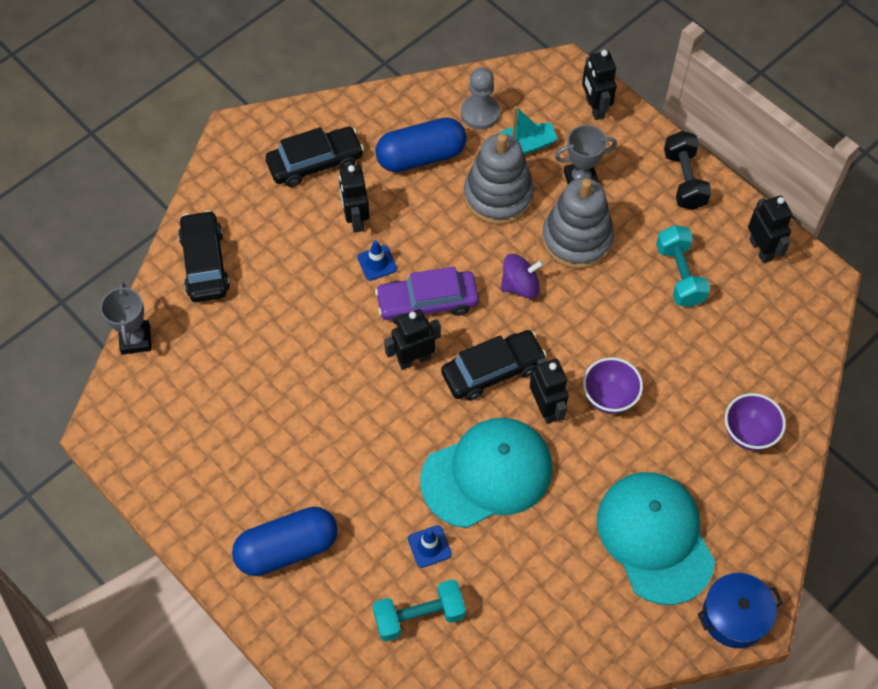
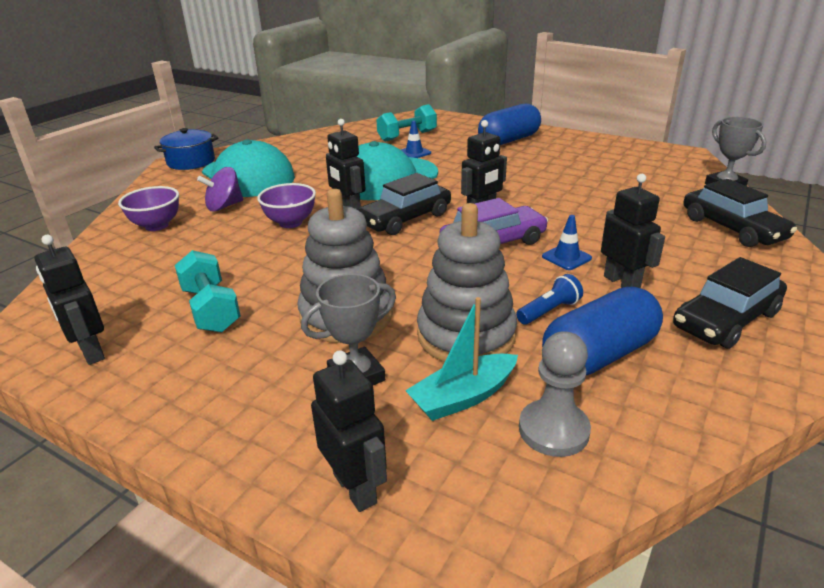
camera: 165 degrees right, 30 degrees down
purple spinning top [501,254,544,299] -> purple spinning top moved to [197,167,243,212]
black dumbbell [664,131,712,210] -> none
none -> blue flashlight [516,274,583,325]

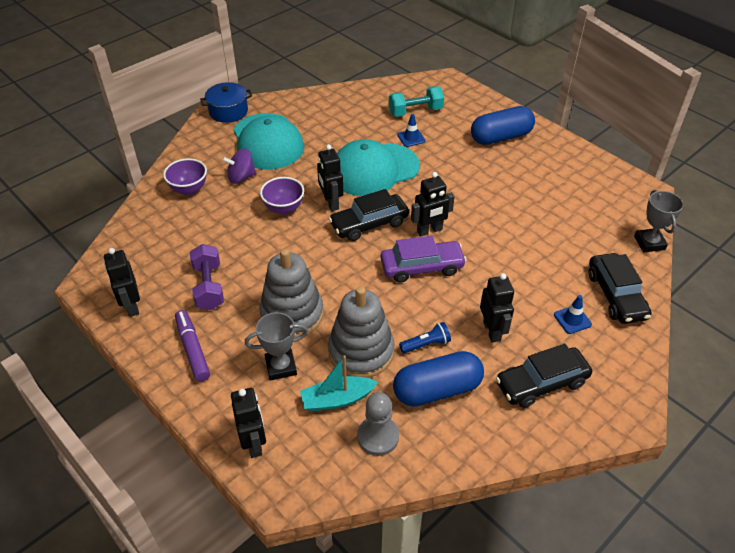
camera: 15 degrees right, 15 degrees up
turquoise dumbbell [175,250,241,333] -> purple dumbbell [190,244,224,310]
blue traffic cone [542,215,592,270] -> blue traffic cone moved to [554,295,592,334]
none -> purple marker [175,310,210,382]

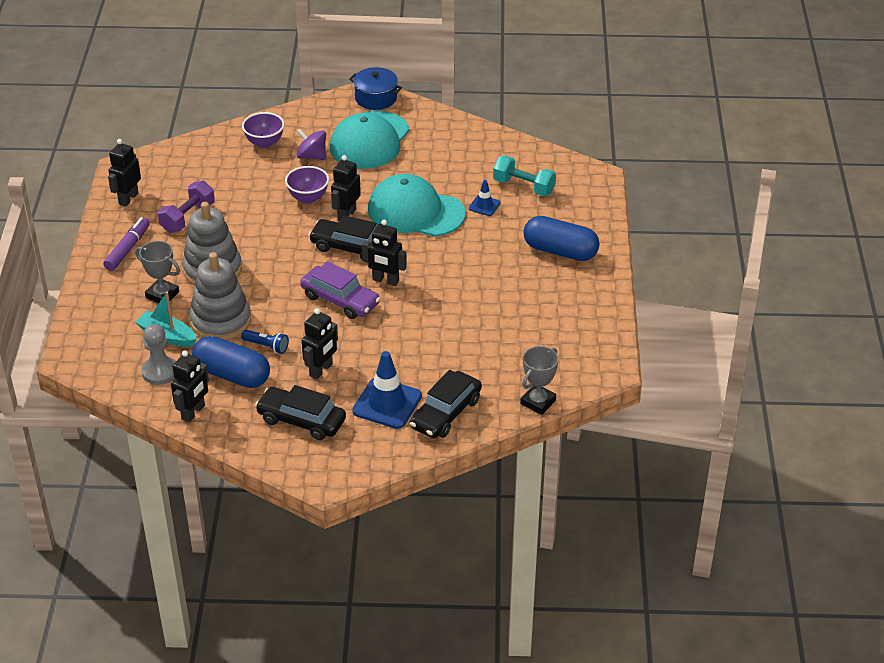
camera: 45 degrees right, 5 degrees down
black robot [231,388,266,458] -> black robot moved to [171,350,209,422]
blue traffic cone [554,295,592,334] -> blue traffic cone [352,351,422,429], size x1.92

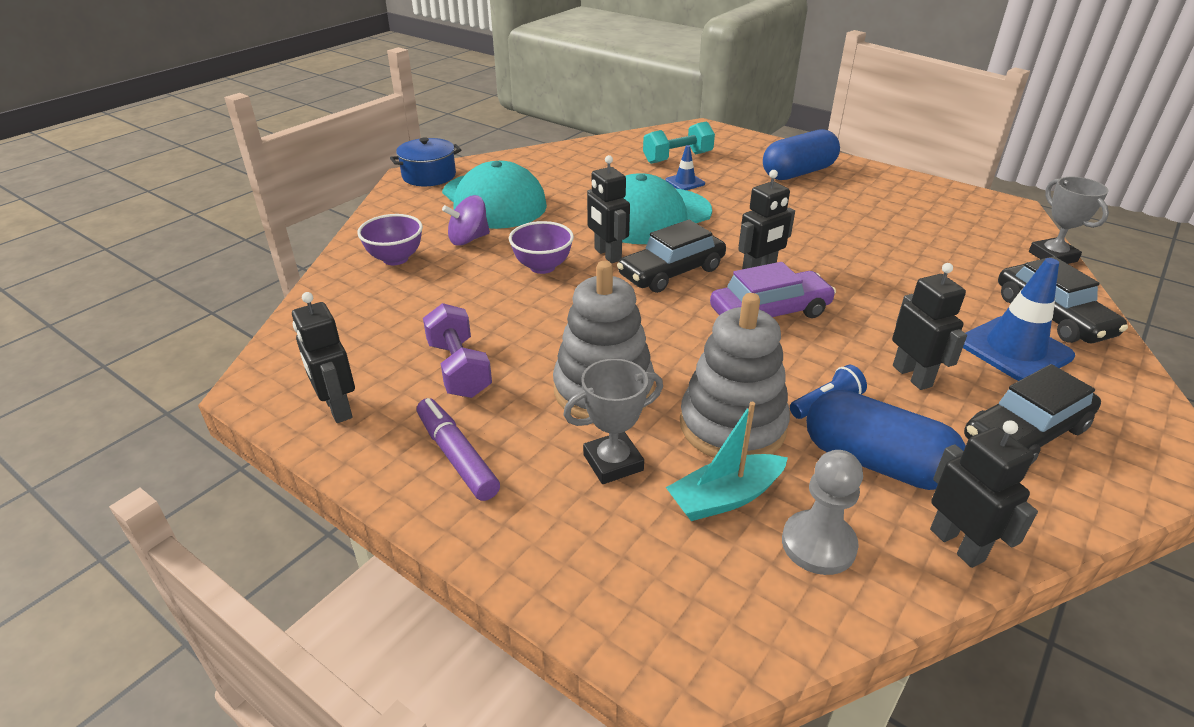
camera: 55 degrees left, 5 degrees down
blue capsule [192,336,270,388] -> blue capsule turned 60 degrees clockwise [806,390,966,490]

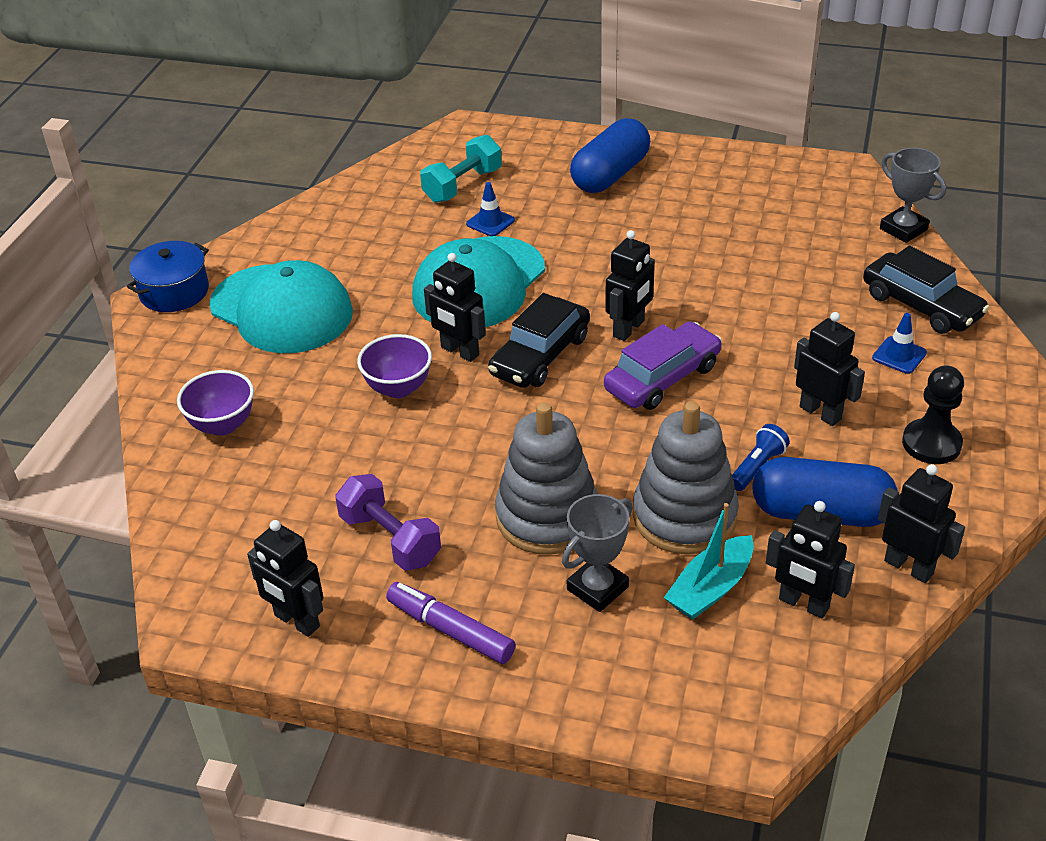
camera: 20 degrees left, 5 degrees up
purple spinning top [442,195,490,246] -> none
grey pawn [782,450,863,575] -> black robot [766,501,855,619]
blue traffic cone [963,258,1075,381] -> blue traffic cone [872,313,927,374], size x0.52
black car [964,364,1101,464] -> black pawn [902,365,964,464]

